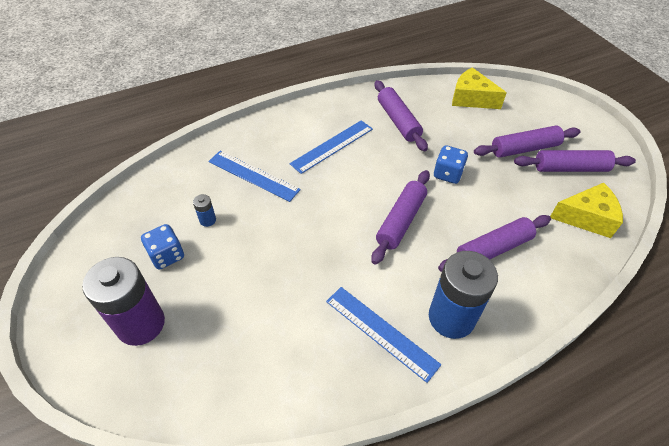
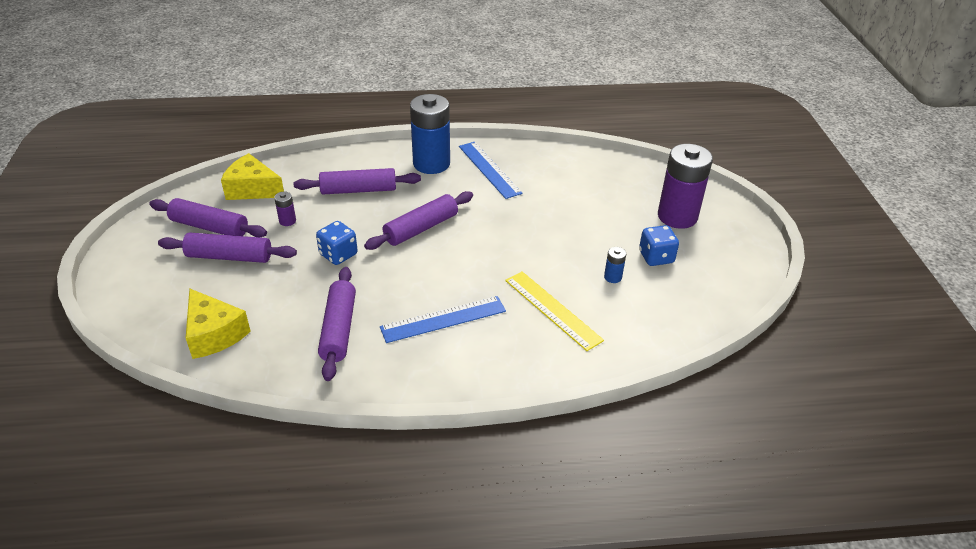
camera: 160 degrees left, 10 degrees down
blue ruler [208,151,301,202] -> yellow ruler [505,271,604,351]
none -> purple battery [274,192,296,226]

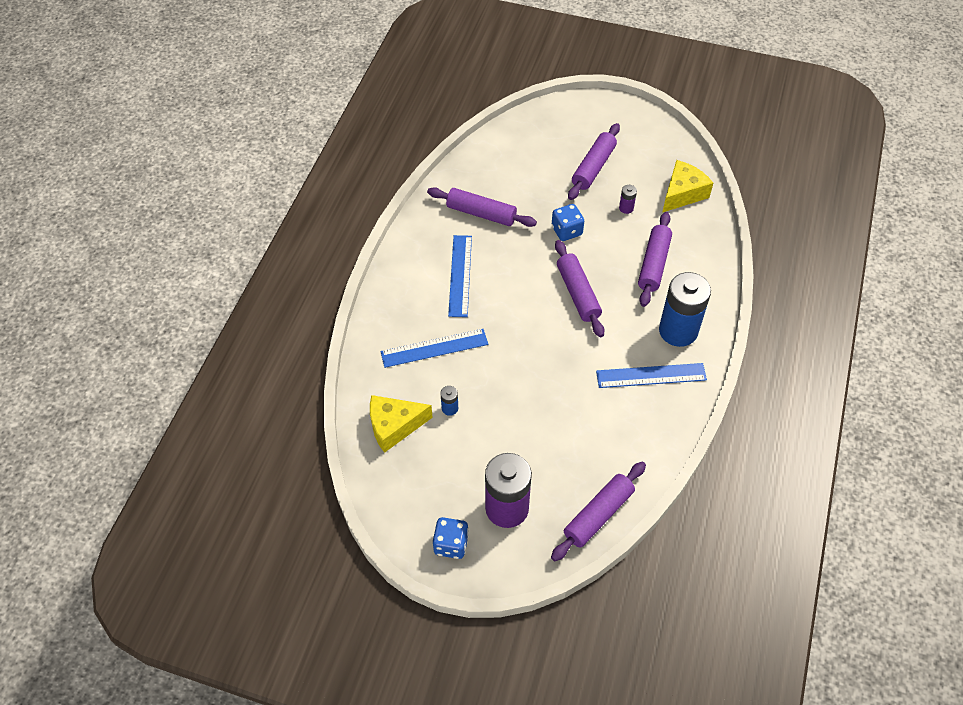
camera: 115 degrees right, 15 degrees up
purple rolling pin [149,198,267,237] -> purple rolling pin moved to [551,461,646,561]
yellow cheese [186,289,251,359] -> yellow cheese moved to [370,395,433,453]
yellow ruler [505,271,604,351] -> blue ruler [381,329,488,368]
blue dice [639,225,679,266] -> blue dice moved to [433,517,469,559]

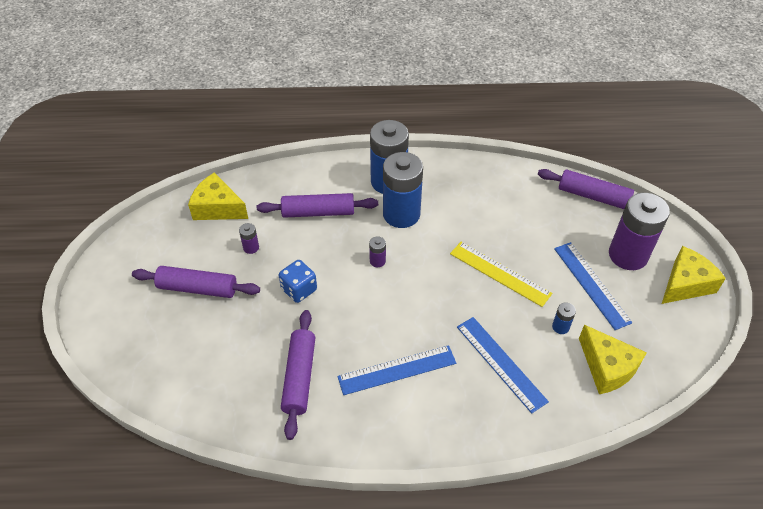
camera: 110 degrees left, 5 degrees down
blue dice [433,517,469,559] -> yellow cheese [662,246,726,304]
purple rolling pin [555,240,605,337] -> purple battery [369,236,386,267]
blue ruler [596,363,707,388] -> blue ruler moved to [554,242,632,330]
none -> blue battery [383,152,423,228]
none -> yellow ruler [450,242,552,307]

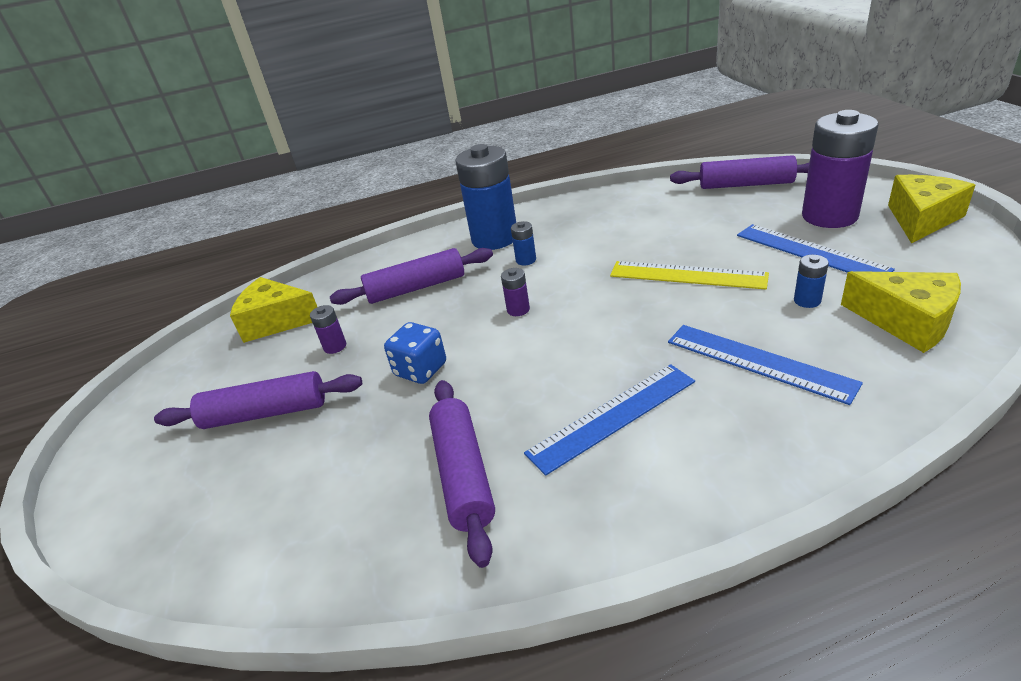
camera: 10 degrees left, 15 degrees down
blue battery [383,152,423,228] -> blue battery [511,221,536,265], size x0.41

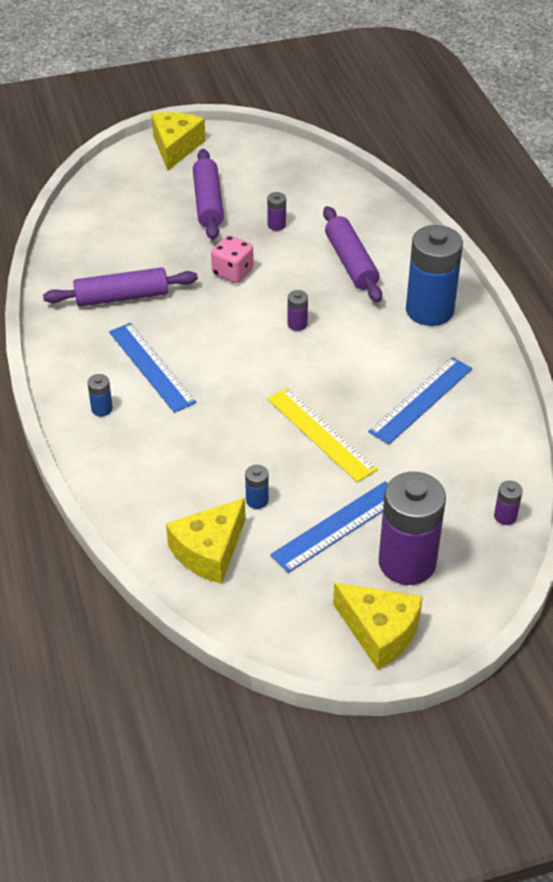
camera: 85 degrees right, 10 degrees up
yellow cheese [230,277,317,343] -> yellow cheese moved to [151,112,206,171]
blue dice [384,322,446,384] -> pink dice [211,235,254,283]
blue battery [511,221,536,265] -> blue battery moved to [87,374,113,416]
yellow ruler [610,261,769,289] -> yellow ruler turned 60 degrees counterclockwise [268,387,378,482]
blue ruler [668,325,863,405] -> blue ruler moved to [368,357,472,445]
purple rolling pin [670,155,809,189] -> purple battery [494,481,523,525]

